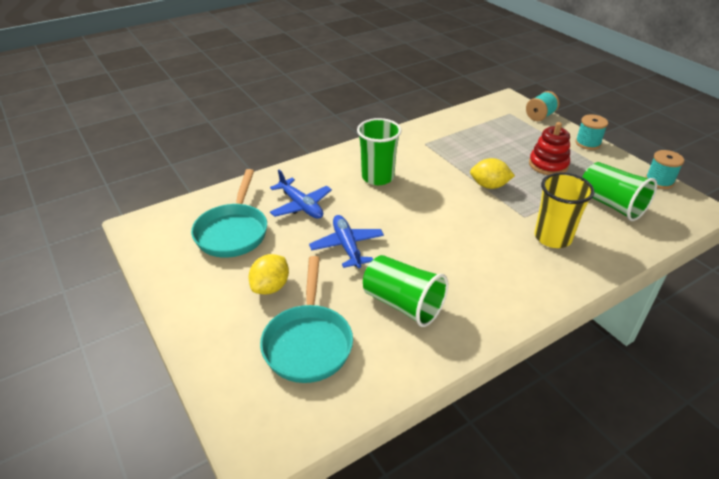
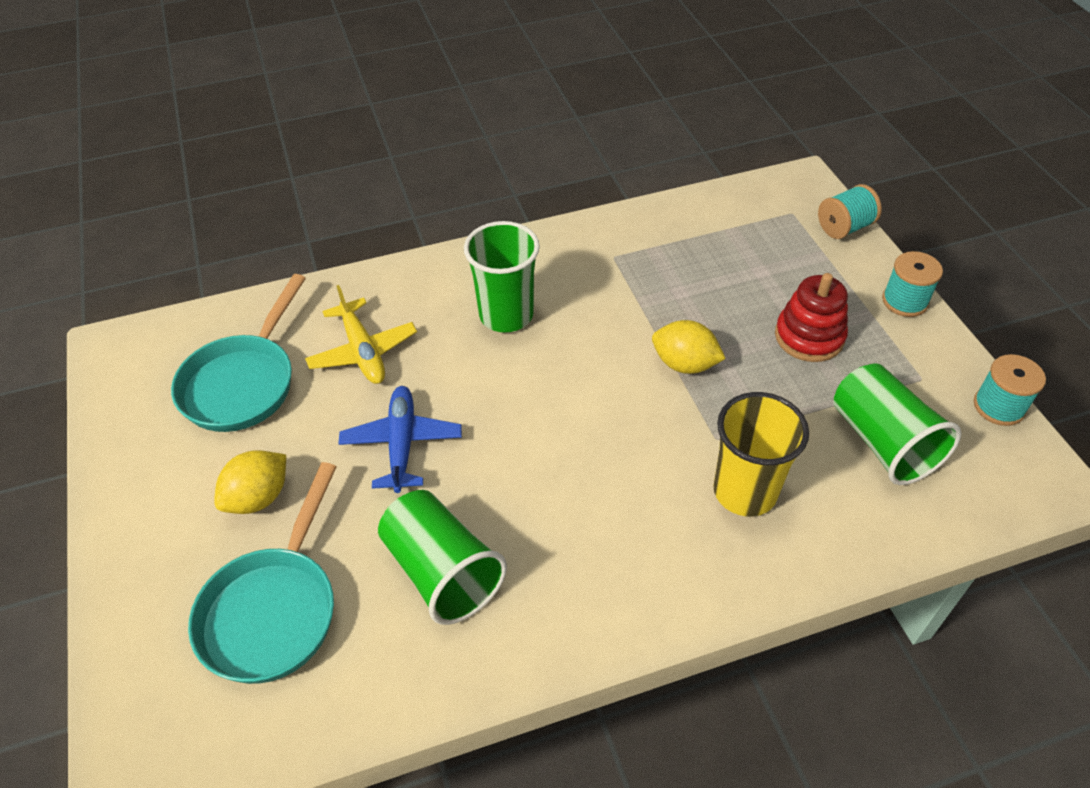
camera: 15 degrees right, 10 degrees up
blue plane [270,170,332,219] -> yellow plane [305,285,417,384]

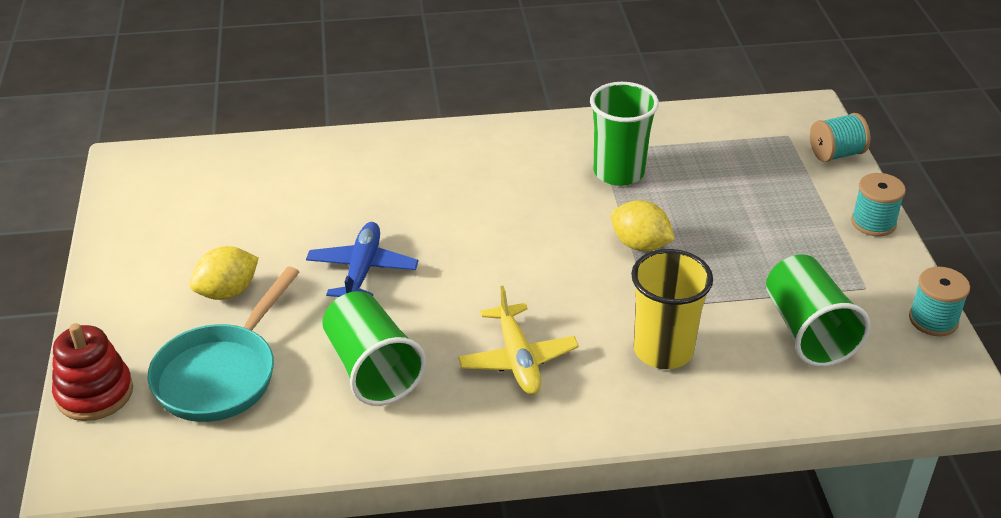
camera: 10 degrees right, 10 degrees down
turquoise pan [171,274,306,432] -> none
yellow plane [305,285,417,384] -> yellow plane moved to [458,286,579,394]
green cup [464,221,540,332] -> green cup moved to [590,82,659,186]
red stacking toy [775,273,848,362] -> red stacking toy moved to [52,323,133,421]

